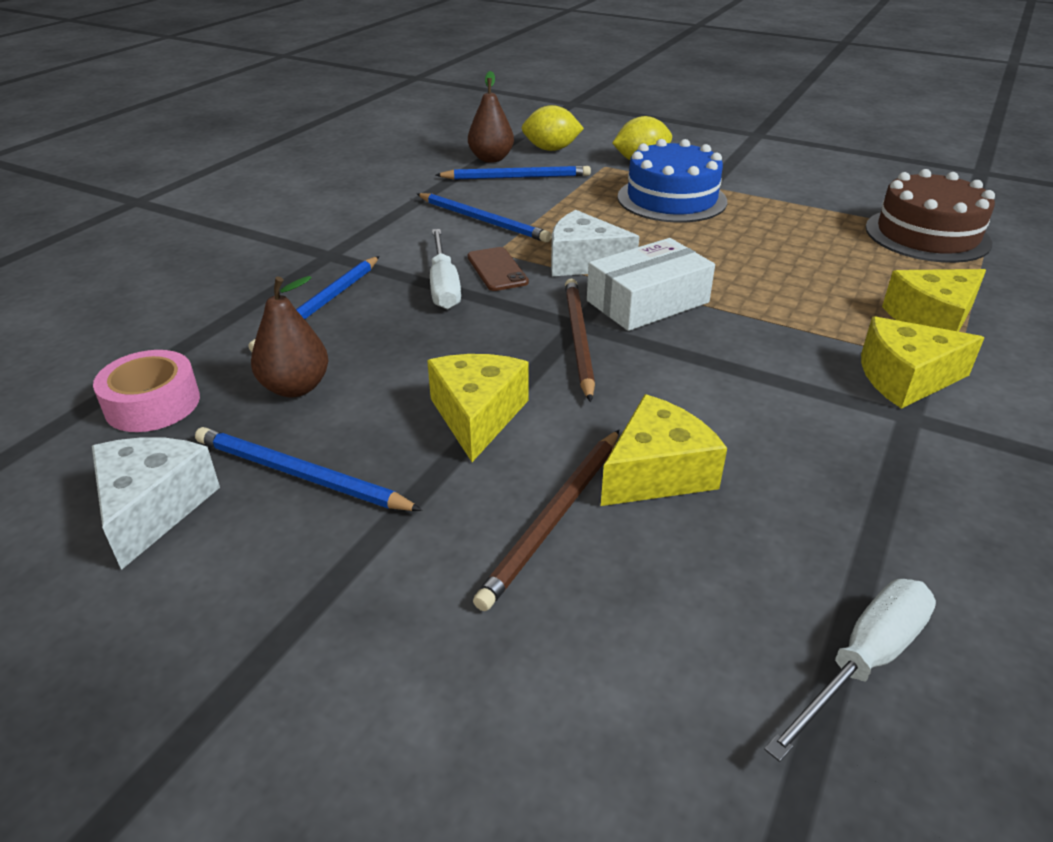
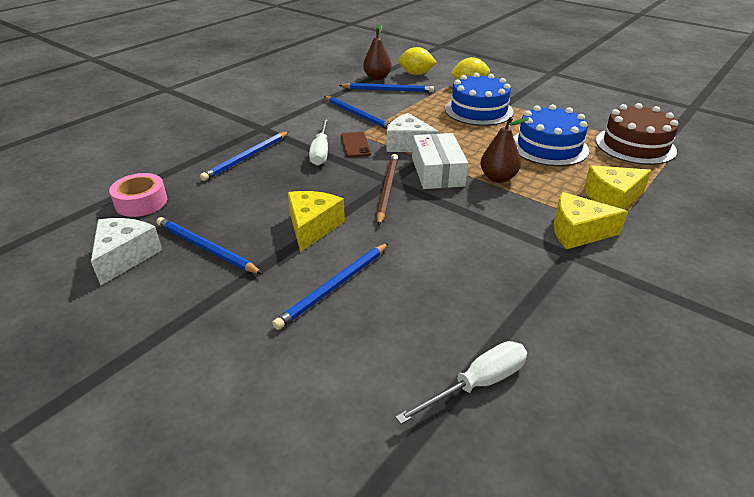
camera: 10 degrees right, 0 degrees up
brown pear [251,276,329,397] -> brown pear moved to [481,117,529,183]
brown pencil [473,430,619,611] -> blue pencil [272,243,389,330]
white box [587,238,715,331] -> white box turned 75 degrees counterclockwise [412,133,468,189]
yellow cheese [601,394,727,506] -> none
none -> blue cake [513,104,589,166]

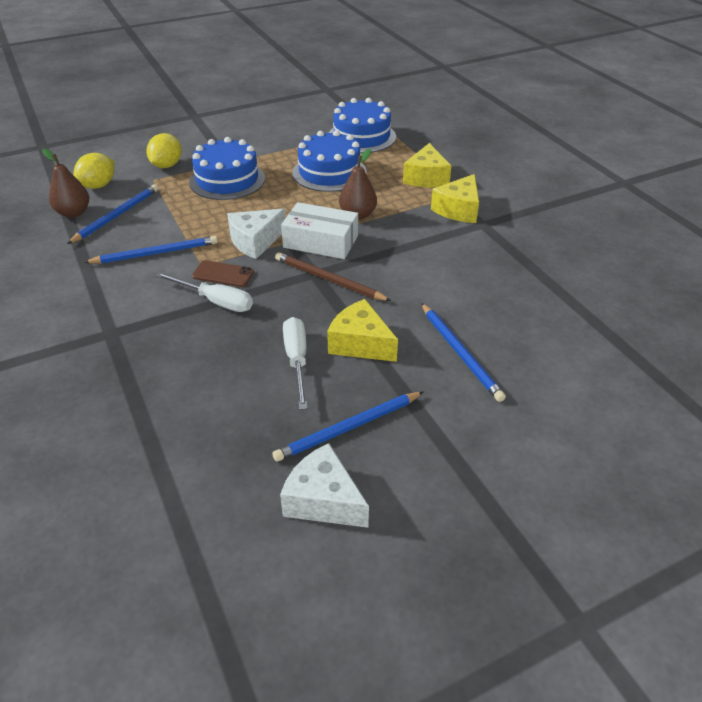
camera: 65 degrees left, 5 degrees up
pink tape [109,173,167,217] -> none
blue pencil [200,132,289,181] -> none
white screwdriver [395,341,527,424] -> white screwdriver moved to [283,317,307,410]
brown cake [596,103,679,165] -> blue cake [329,98,396,153]

